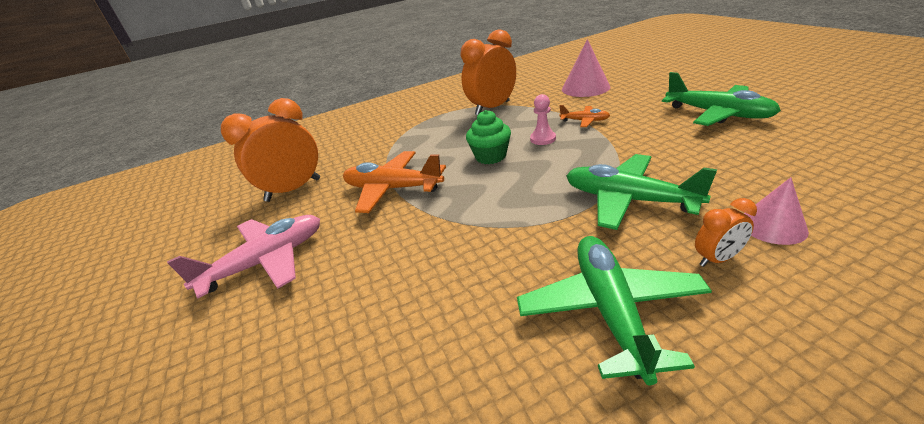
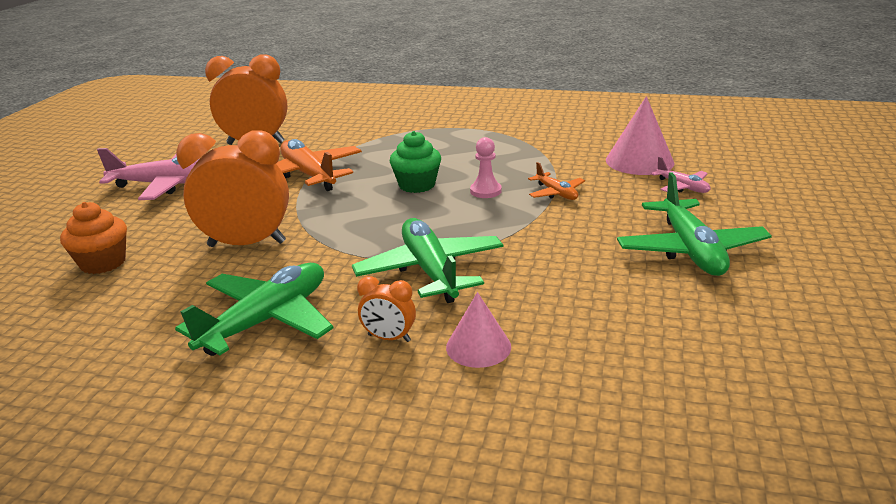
camera: 35 degrees right, 5 degrees down
orange clock [460,29,516,115] -> orange clock moved to [176,130,289,247]
none -> orange cupcake [60,202,127,274]
none -> pink plane [651,157,710,193]

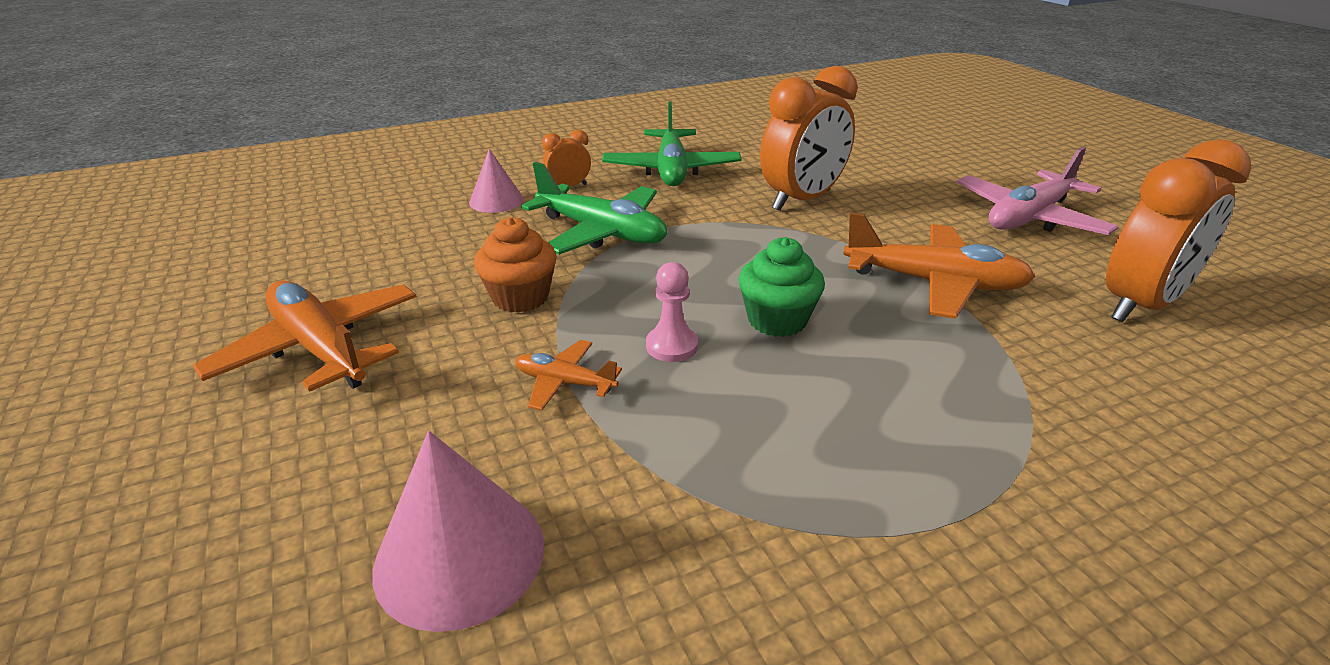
camera: 140 degrees right, 5 degrees up
orange cupcake [60,202,127,274] -> orange cupcake moved to [474,217,557,313]
green plane [617,172,772,276] -> orange plane [193,280,417,392]
pink plane [651,157,710,193] -> none

